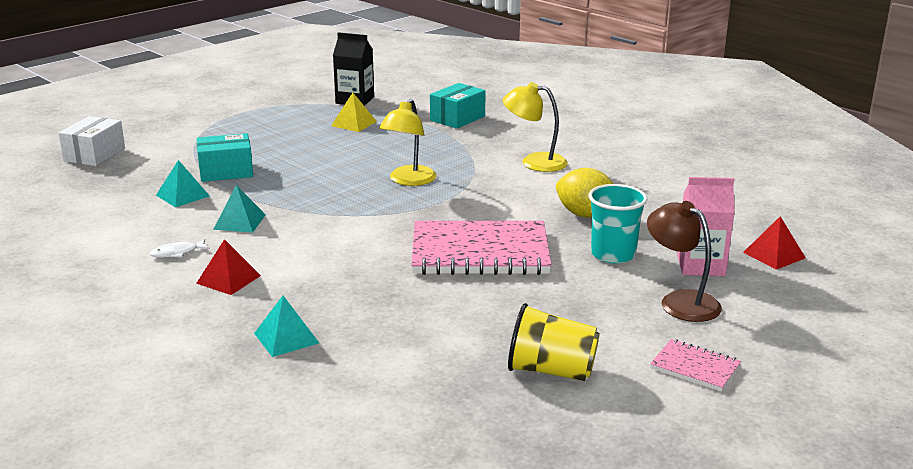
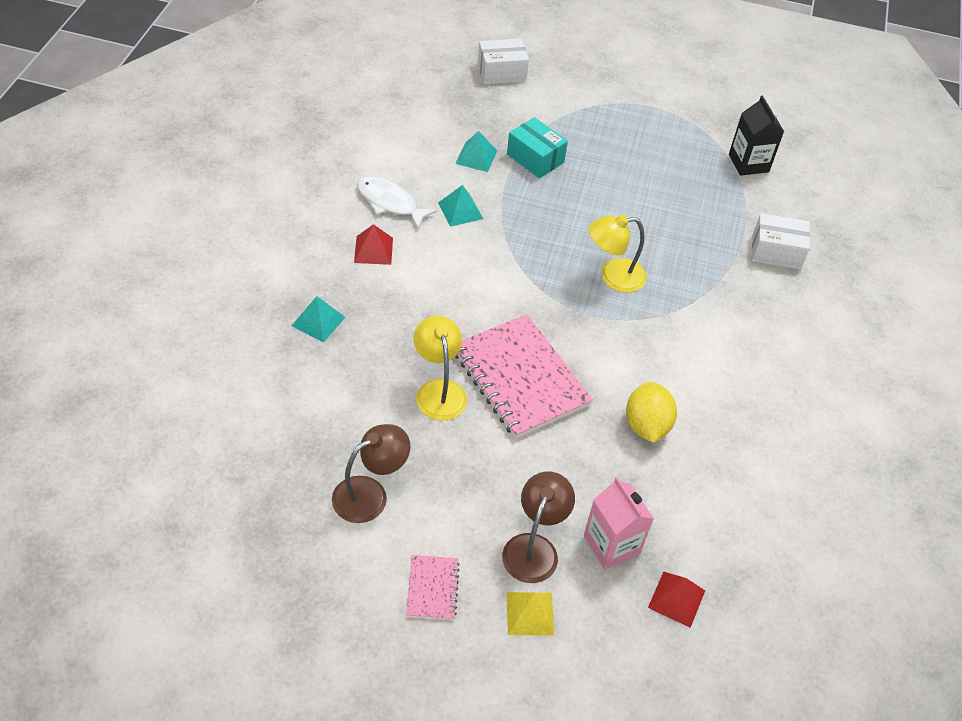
camera: 55 degrees right, 25 degrees up
white fish [149,239,210,258] -> white fish [357,177,437,229], size x1.83
yellow pyramid [331,93,377,132] -> yellow pyramid moved to [506,592,554,636]
turquoise box [430,83,486,129] -> white box [752,213,810,269]
yellow lamp [503,82,568,172] -> yellow lamp moved to [414,316,467,421]
yellow cup [508,303,600,381] -> brown lamp [332,424,410,523]
turquoise cup [589,184,647,264] -> none

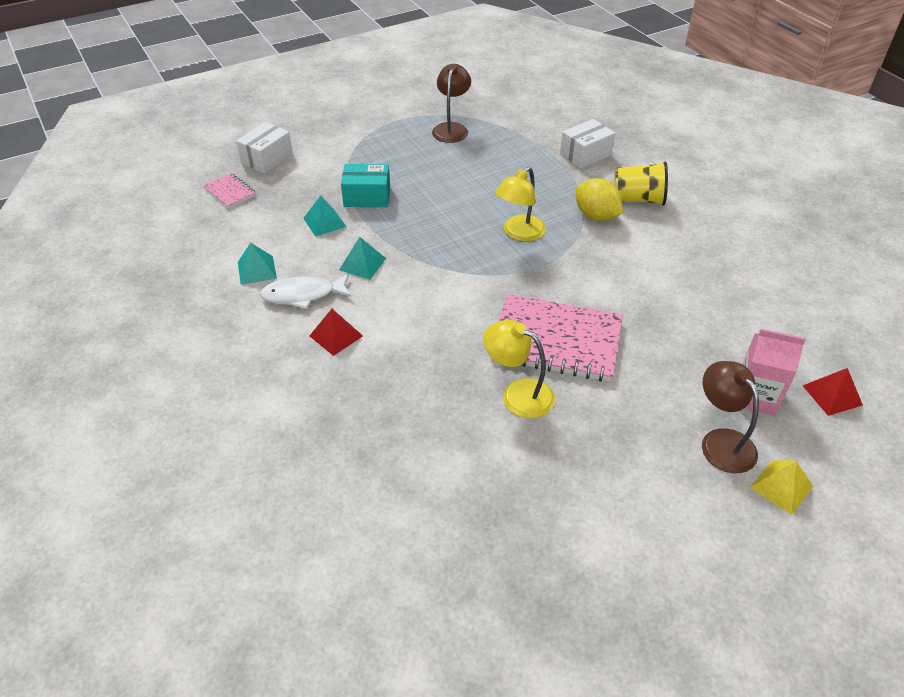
camera: 40 degrees left, 5 degrees down
turquoise pyramid [292,296,345,342] -> turquoise pyramid moved to [238,243,277,285]
brown lamp [332,424,410,523] -> brown lamp moved to [432,64,471,143]
pink notebook [406,555,460,620] -> pink notebook moved to [204,173,256,208]
yellow lemon [626,382,677,443] -> yellow lemon moved to [576,178,623,221]
black carton [729,96,784,176] -> none
none -> yellow cup [614,162,668,206]

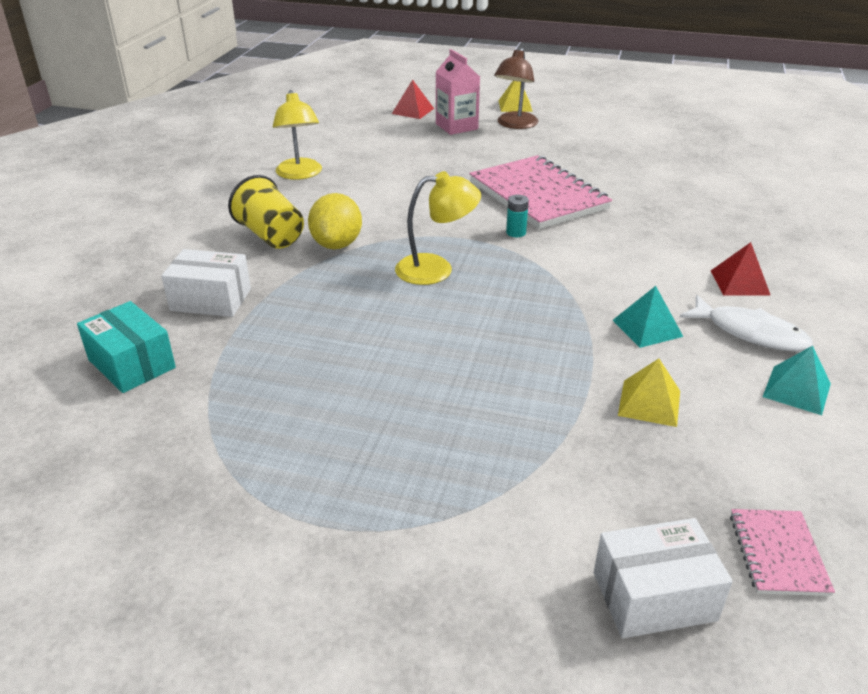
camera: 135 degrees left, 10 degrees down
turquoise pyramid [303,195,346,237] -> yellow pyramid [618,358,680,427]
turquoise box [341,164,390,207] -> turquoise box moved to [77,301,176,393]
brown lamp [432,64,471,143] -> none
yellow lamp [484,320,555,418] -> yellow lamp moved to [273,90,322,180]
none -> turquoise battery [506,195,529,237]

